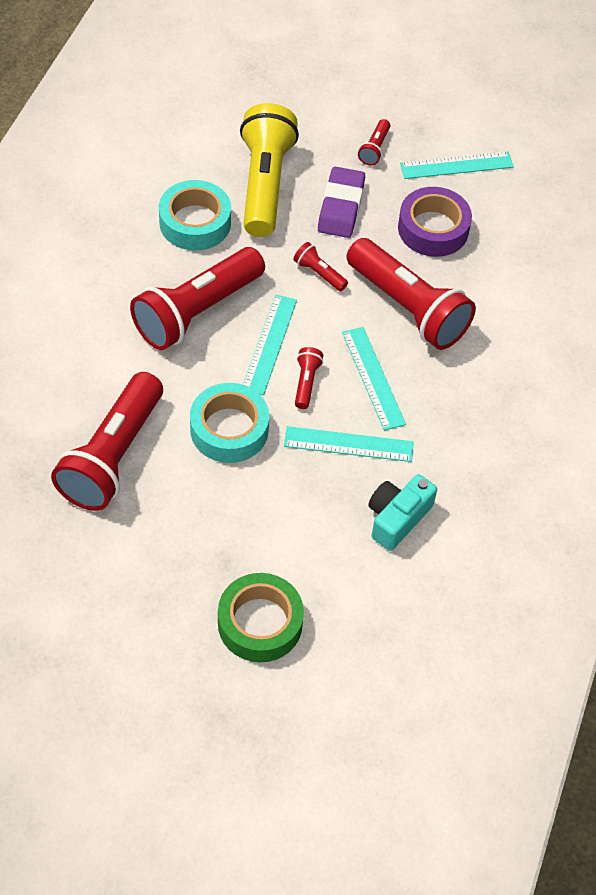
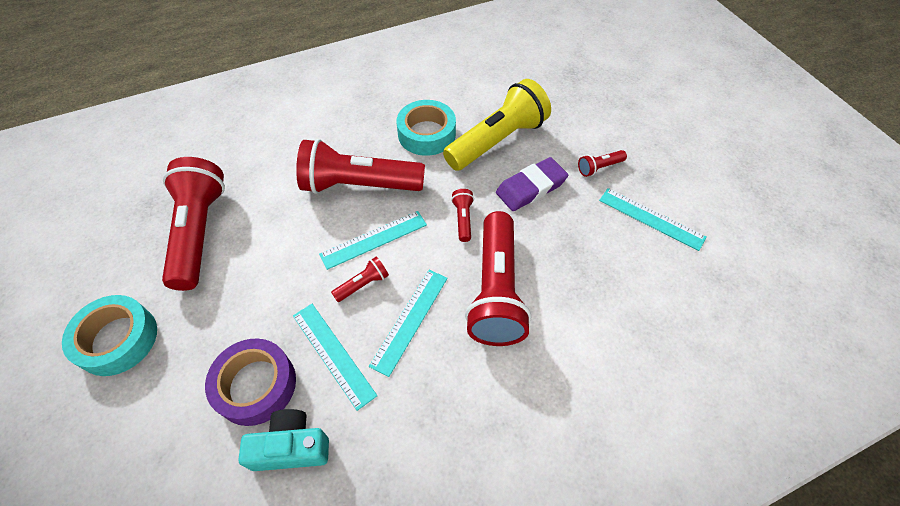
camera: 50 degrees right, 0 degrees up
red flashlight [51,372,163,511] -> red flashlight turned 105 degrees clockwise [162,157,225,291]
turquoise tape [190,383,269,463] -> turquoise tape moved to [62,295,157,376]
green tape [218,573,304,662] -> none
purple tape [398,187,472,257] -> purple tape moved to [205,338,296,426]

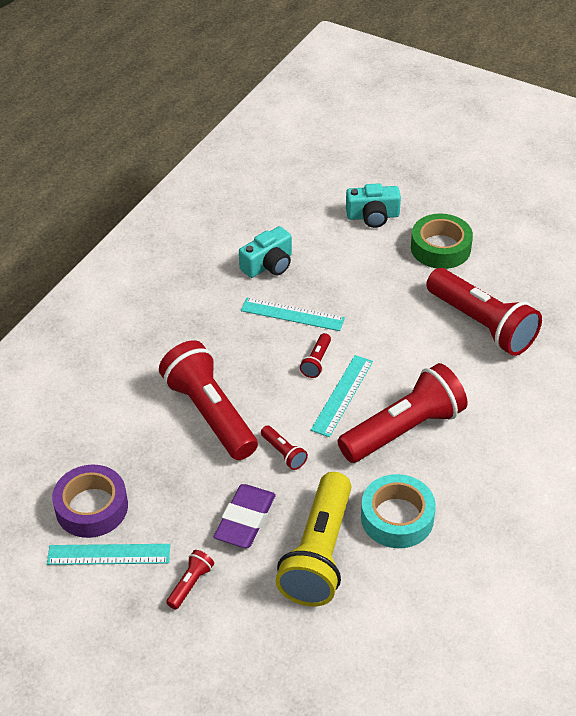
camera: 145 degrees right, 10 degrees down
turquoise tape [62,295,157,376] -> green tape [411,214,473,269]
purple tape [205,338,296,426] -> purple tape moved to [52,465,128,538]
turquoise ruler [369,270,448,377] -> none
none -> turquoise camera [346,183,401,228]

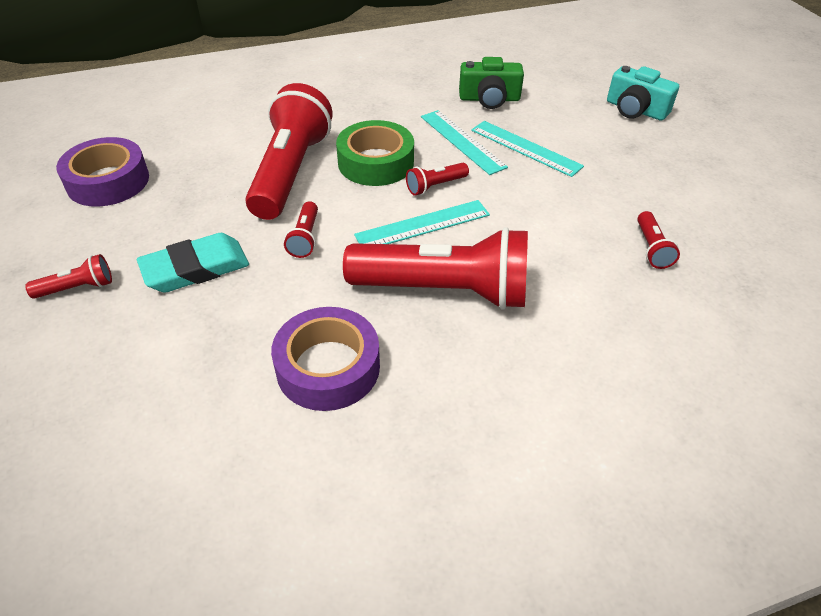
camera: 40 degrees right, 0 degrees up
turquoise ruler [47,544,170,565] -> turquoise ruler moved to [471,121,584,177]
purple eraser [214,484,276,548] -> turquoise eraser [137,233,249,293]
turquoise camera [239,226,292,278] -> green camera [459,57,524,109]
yellow flashlight [275,472,352,606] -> none
turquoise tape [361,474,436,548] -> purple tape [271,307,380,411]
green tape [411,214,473,269] -> green tape moved to [336,120,414,186]
red flashlight [426,268,542,356] -> red flashlight [637,211,680,269], size x0.42

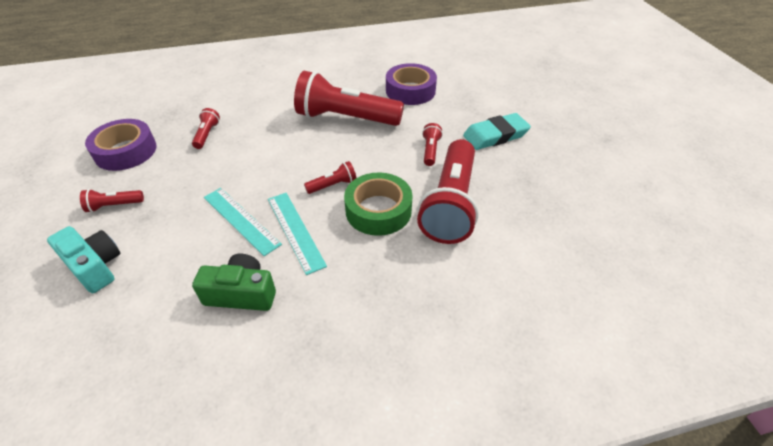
camera: 175 degrees left, 0 degrees up
red flashlight [25,254,112,299] -> red flashlight moved to [80,189,144,212]
purple tape [56,137,149,207] -> purple tape moved to [85,119,156,171]
turquoise ruler [354,200,490,244] -> none

